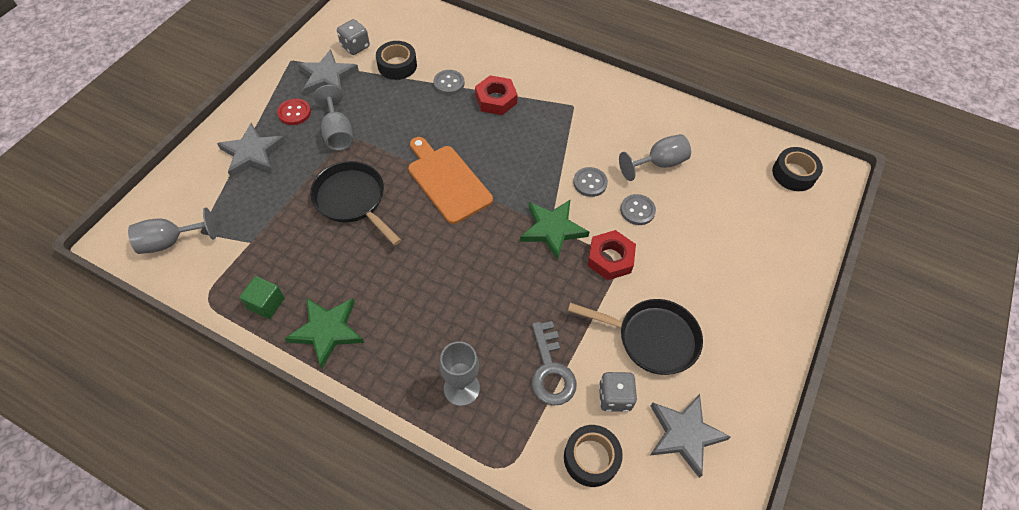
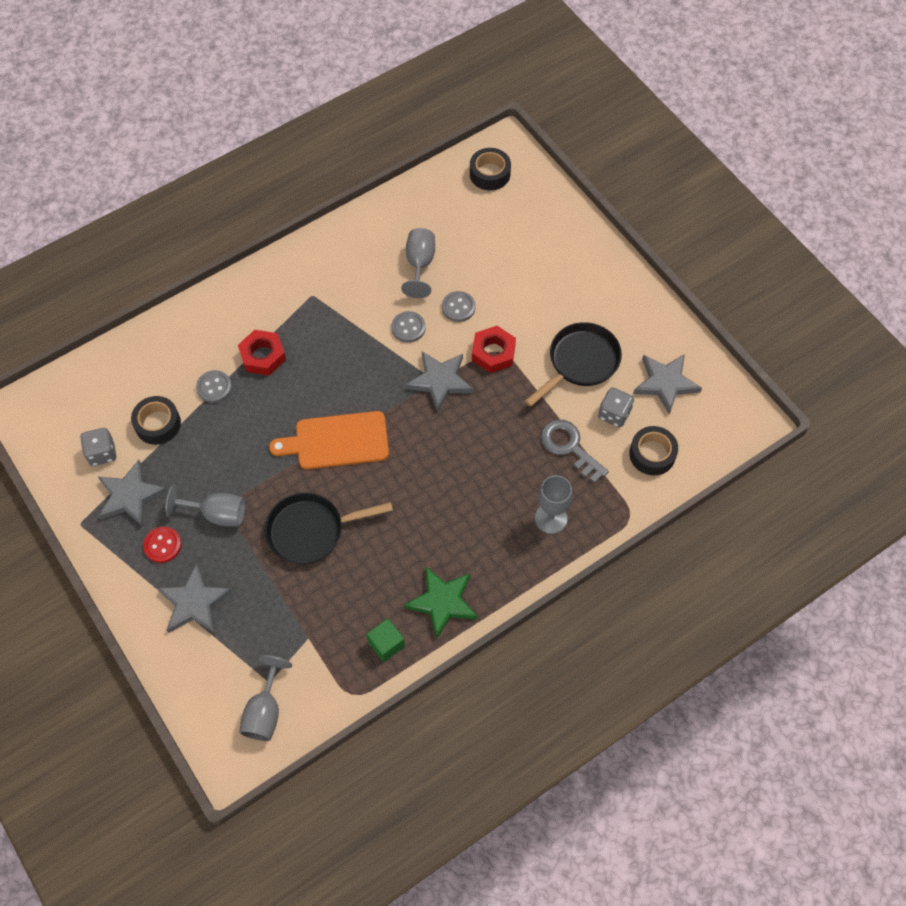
camera: 60 degrees left, 5 degrees up
green star [520,200,589,261] -> grey star [405,351,473,413]
grey key [531,321,577,406] -> grey key turned 150 degrees counterclockwise [541,419,609,483]

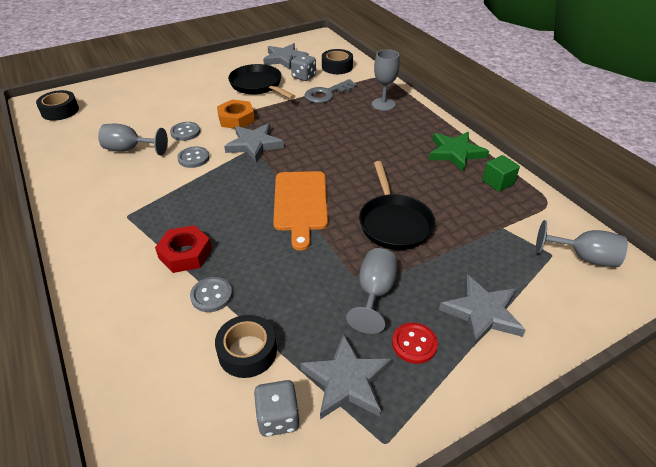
camera: 85 degrees left, 20 degrees down
red nut [472,326,516,373] -> orange nut [217,99,255,129]

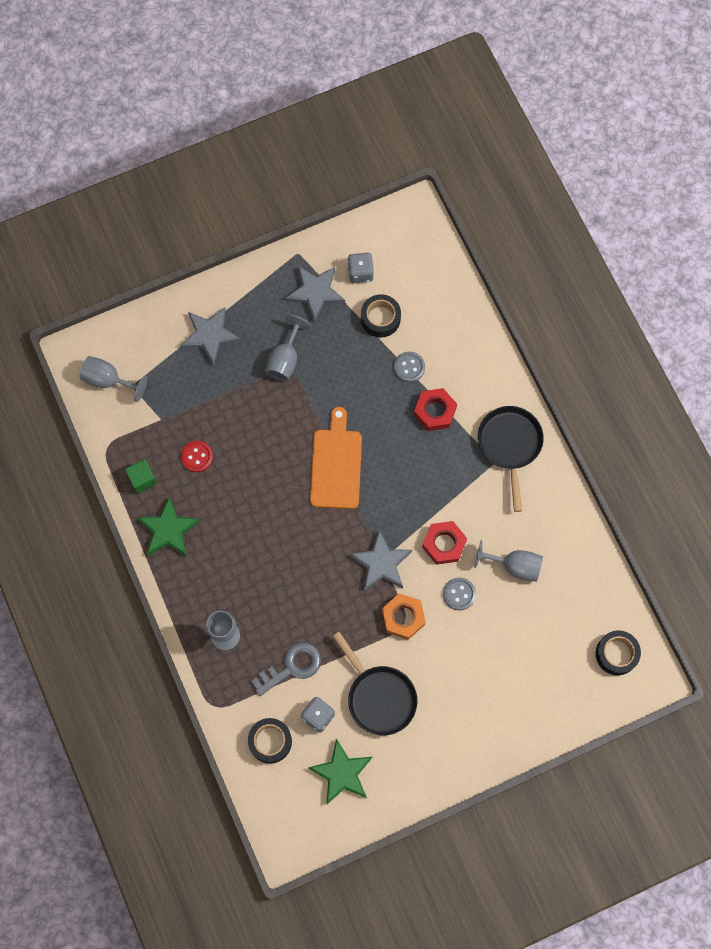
camera: 175 degrees left, 30 degrees up
grey button [177,146,210,168] -> red nut [422,521,467,565]
grey star [263,43,309,70] -> green star [308,738,373,804]
black pan [359,161,435,250] -> black pan moved to [478,406,544,512]
red button [392,323,438,364] -> red button moved to [181,441,213,472]

